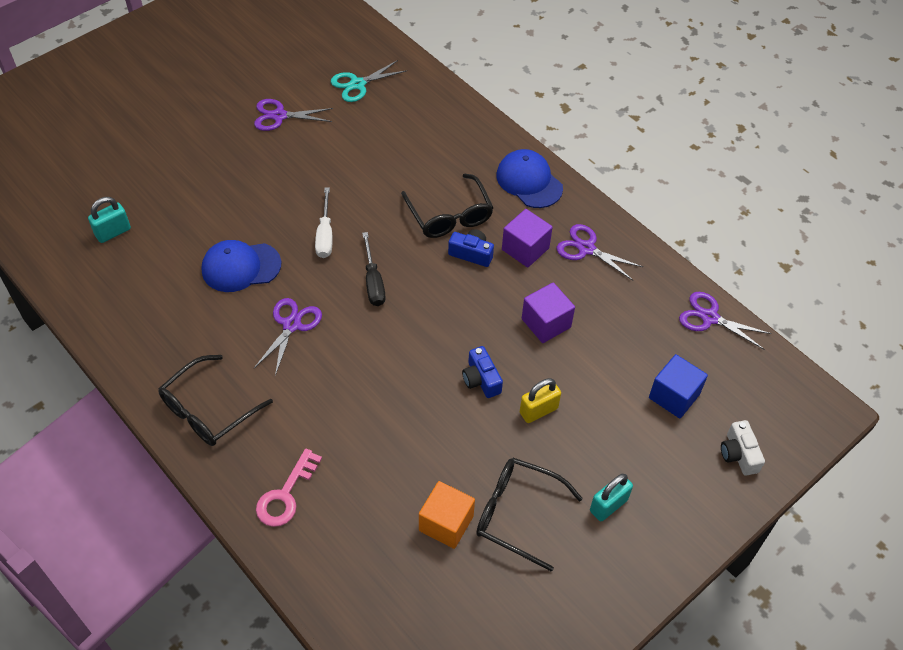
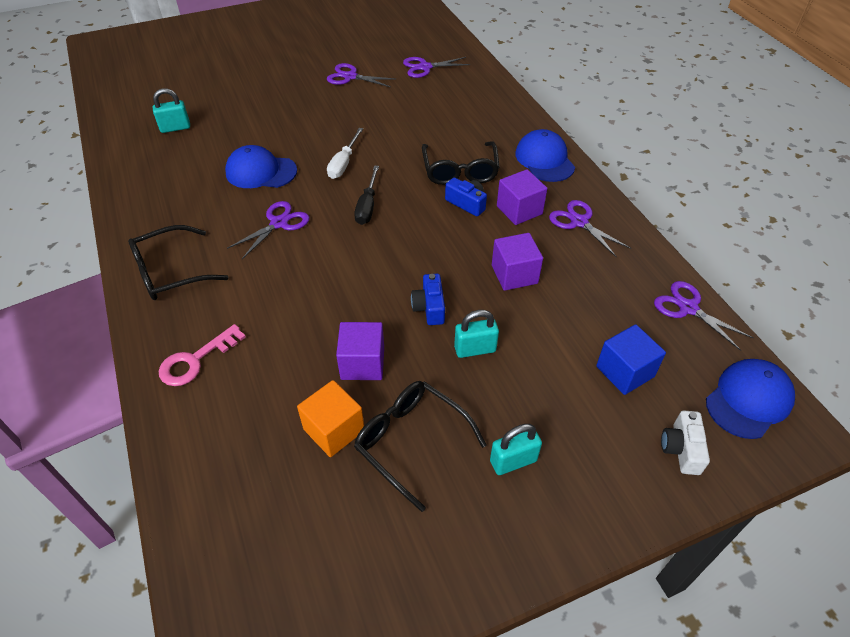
camera: 20 degrees right, 5 degrees down
turquoise scissors [331,60,407,102] -> purple scissors [403,57,471,78]
yellow padlock [520,378,561,423] -> turquoise padlock [454,310,499,358]
none -> purple cube [336,322,384,380]
none -> blue cap [706,359,795,439]

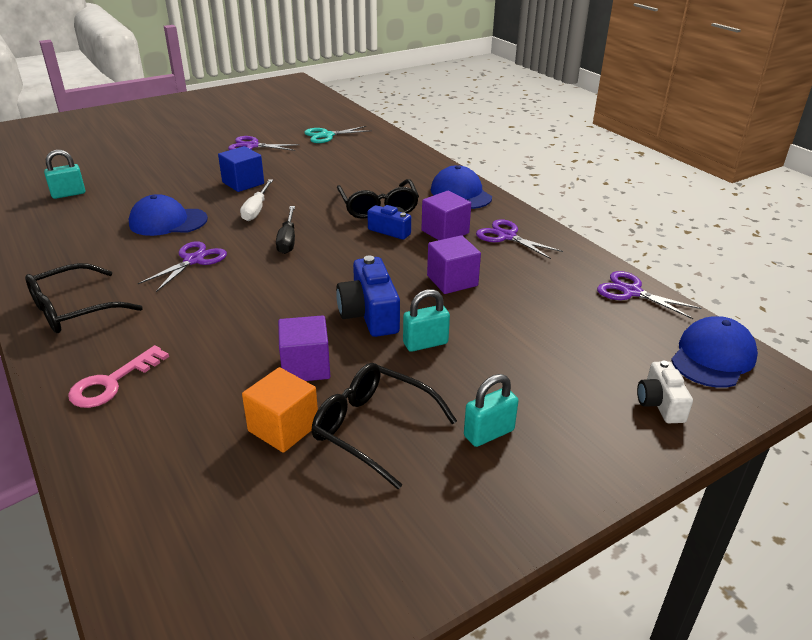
camera: 10 degrees left, 15 degrees down
purple scissors [403,57,471,78] -> turquoise scissors [304,126,372,143]
blue camera [411,274,445,325] -> blue camera [336,256,400,337], size x1.59
blue cube [596,324,666,395] -> blue cube moved to [218,146,264,192]

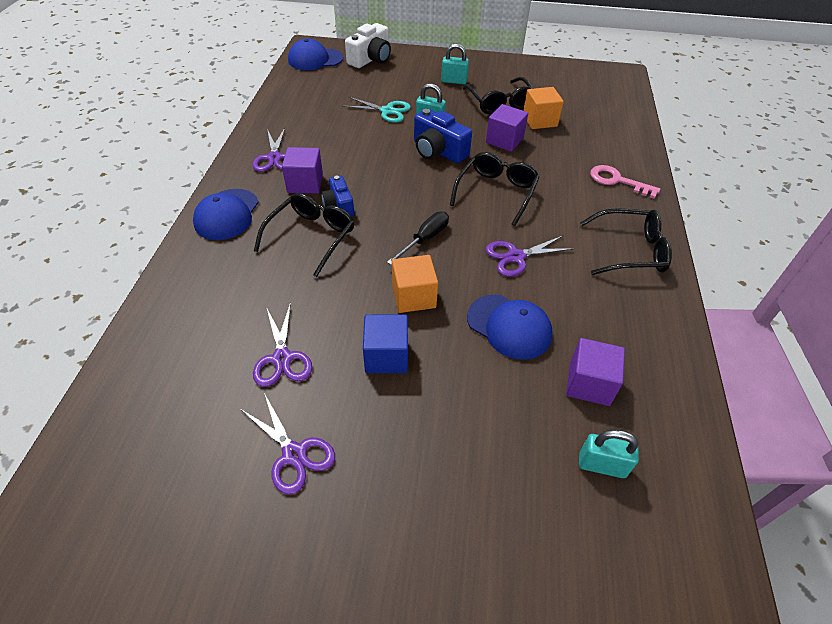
camera: 140 degrees left, 15 degrees up
pink key [68,345,169,408] -> pink key turned 135 degrees counterclockwise [590,165,660,199]
white screwdriver [240,179,273,221] -> orange cube [392,255,438,313]
turquoise scissors [304,126,372,143] -> turquoise scissors moved to [342,97,411,123]
blue camera [336,256,400,337] -> blue camera turned 105 degrees clockwise [414,109,472,163]
purple cube [427,235,481,294] -> purple cube moved to [566,338,625,406]
purple scissors [597,271,702,319] -> purple scissors moved to [253,302,312,387]
white camera [637,361,693,423] -> white camera [345,23,391,68], size x1.59
none -> black glasses [450,152,540,226]

